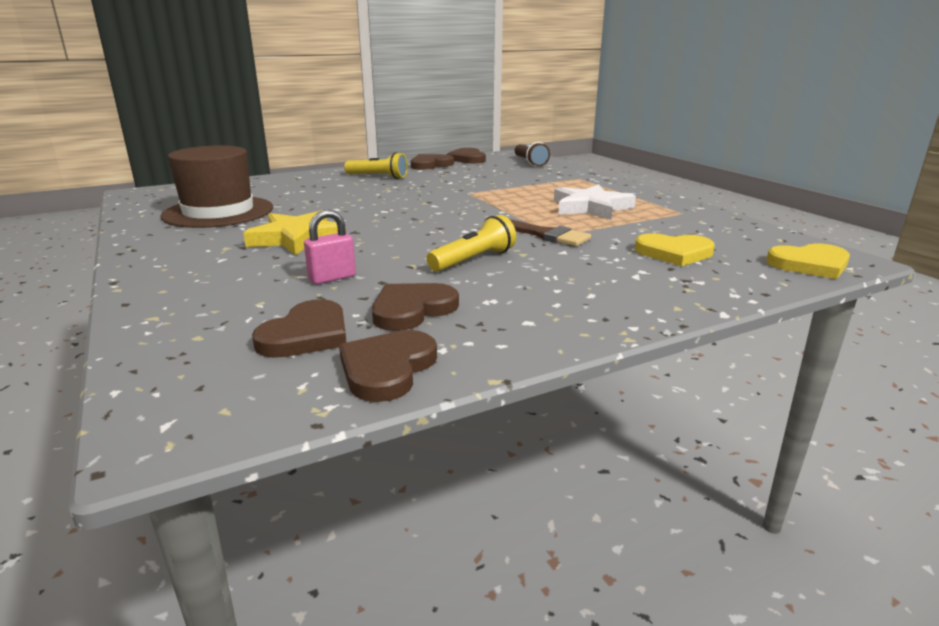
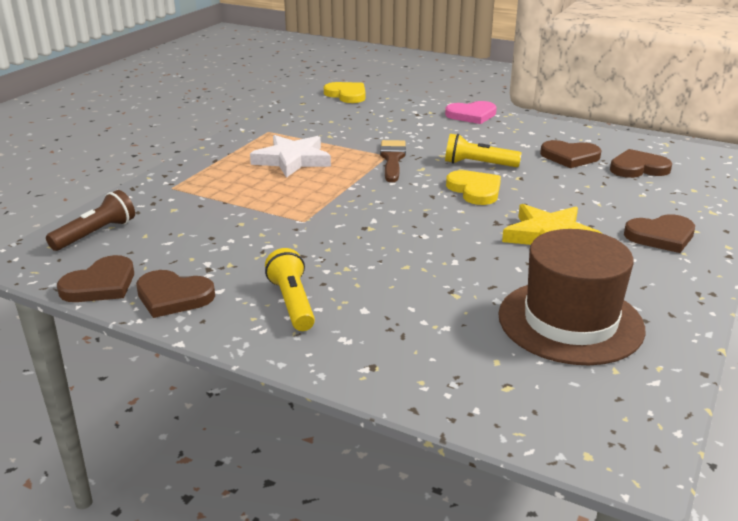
camera: 125 degrees left, 5 degrees up
pink padlock [304,210,356,284] -> none
brown heart [339,330,437,402] -> brown heart moved to [624,214,695,253]
yellow heart [635,233,715,266] -> yellow heart moved to [446,170,501,205]
none -> pink heart [445,101,497,124]

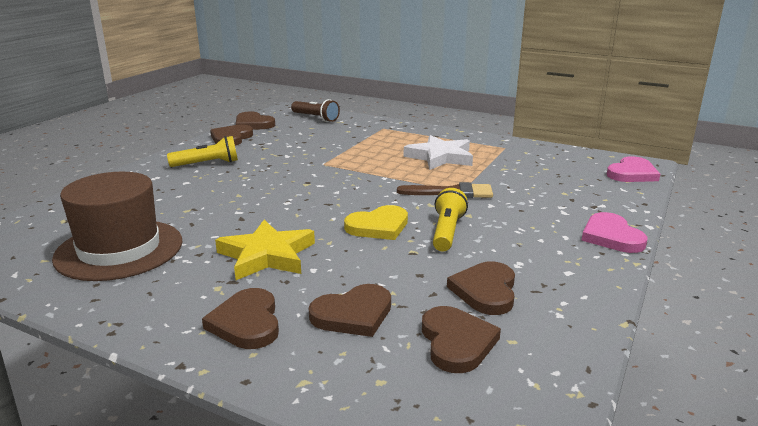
camera: 90 degrees right, 5 degrees down
yellow heart [324,82,365,103] -> pink heart [607,156,660,182]
none -> brown heart [308,284,391,337]

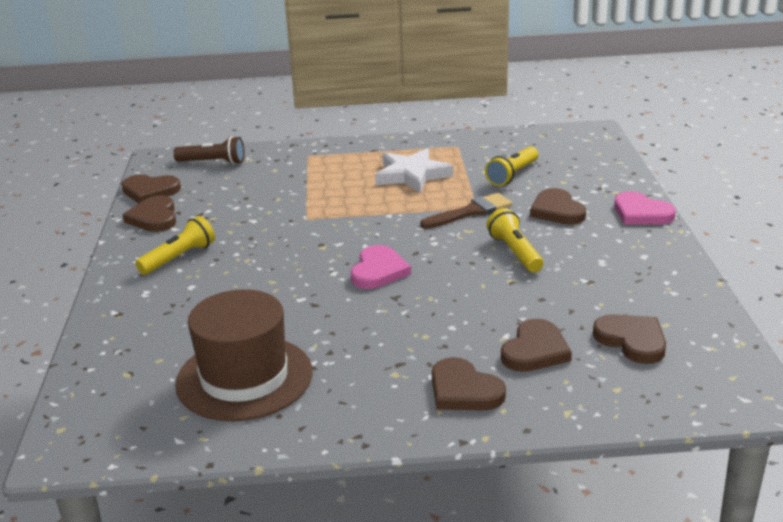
camera: 30 degrees left, 5 degrees up
yellow star [215,220,315,280] -> none
yellow heart [344,205,408,240] -> none
brown heart [447,262,515,315] -> brown heart moved to [530,188,586,225]
pink heart [607,156,660,182] -> pink heart moved to [350,245,411,289]
none -> yellow flashlight [485,147,538,186]

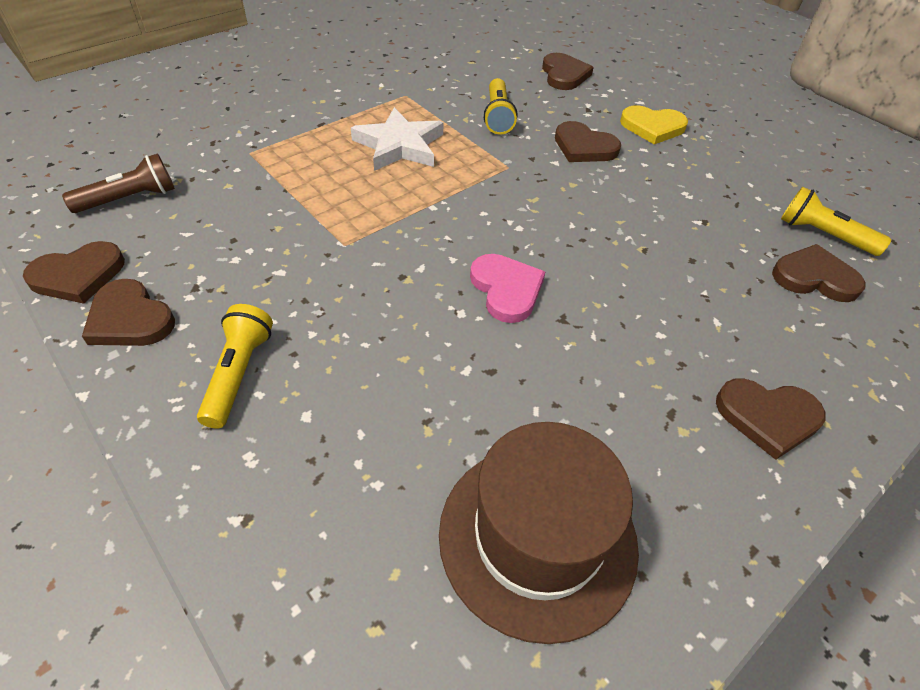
camera: 40 degrees left, 20 degrees up
brown brush [420,193,512,229] -> none
yellow flashlight [487,208,543,273] -> yellow flashlight moved to [781,187,891,256]
brown heart [501,319,572,372] -> brown heart moved to [542,53,594,90]
pink heart [614,191,676,224] -> yellow heart [620,105,688,144]

